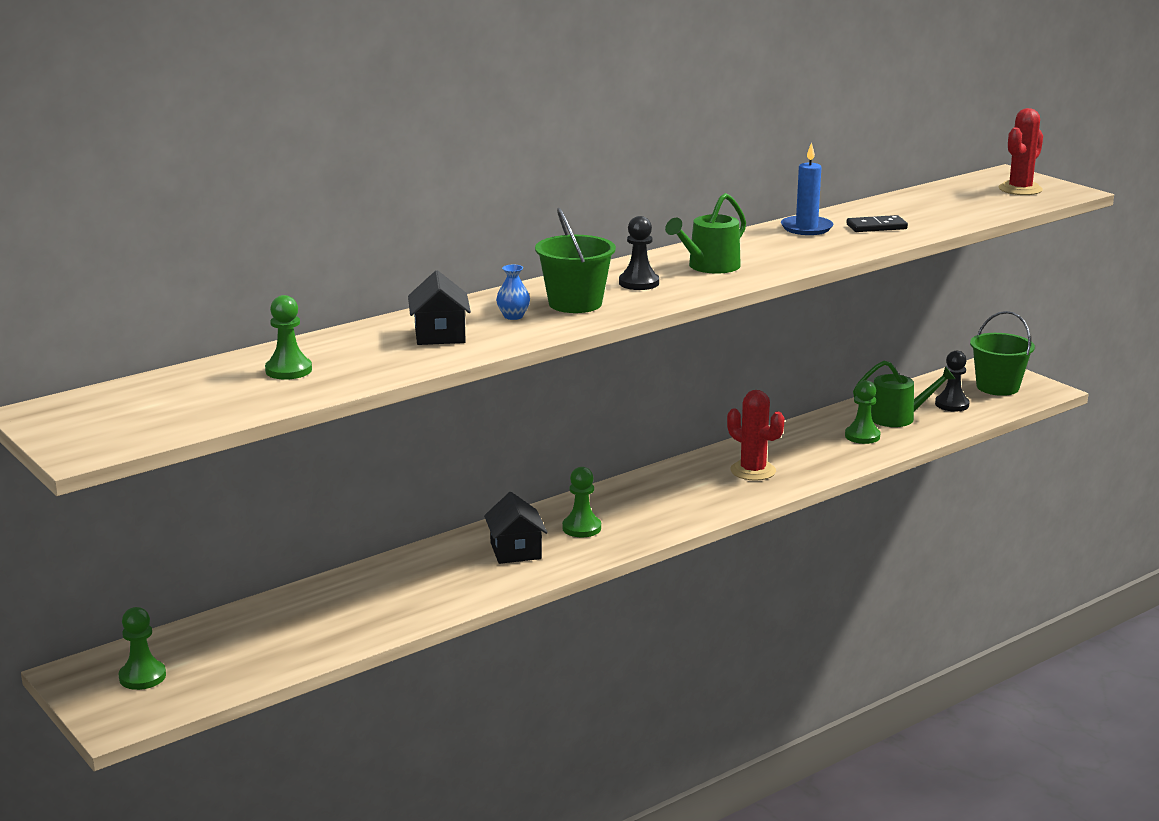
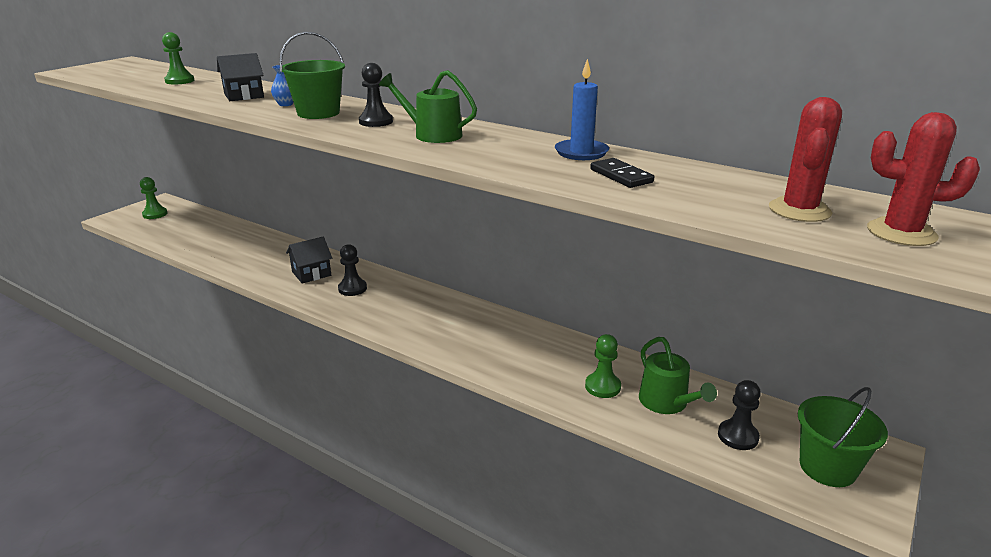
camera: 70 degrees right, 5 degrees up
green pawn [562,467,601,537] -> black pawn [338,244,367,296]
red cactus [727,390,784,480] -> red cactus moved to [769,97,842,222]

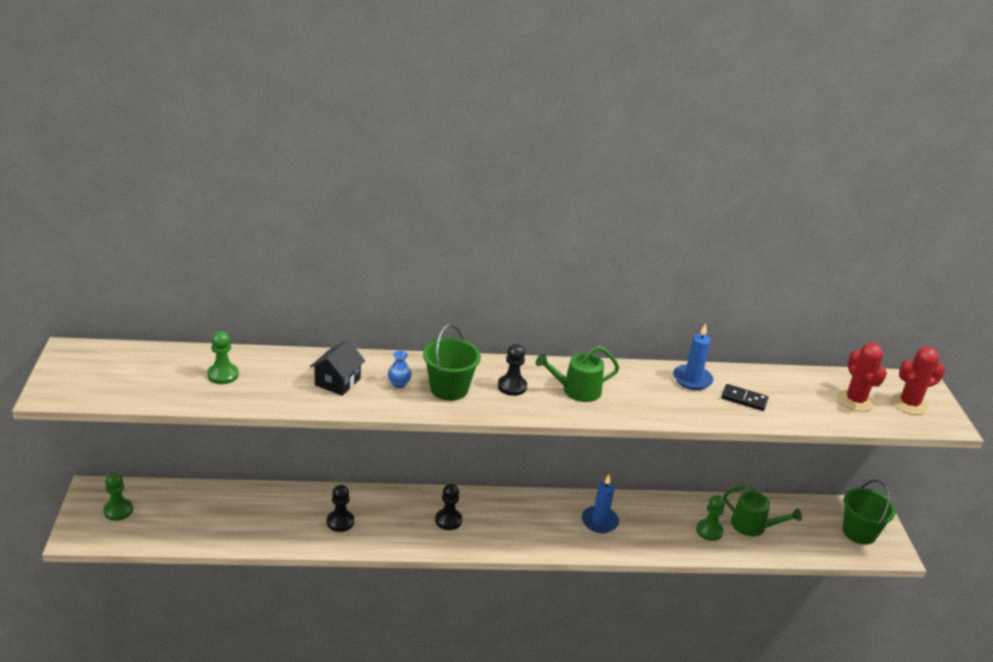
camera: 40 degrees left, 5 degrees up
black house [286,237,332,284] -> none
black pawn [718,380,761,450] -> black pawn moved to [327,485,354,532]
none -> blue candle [582,475,619,533]

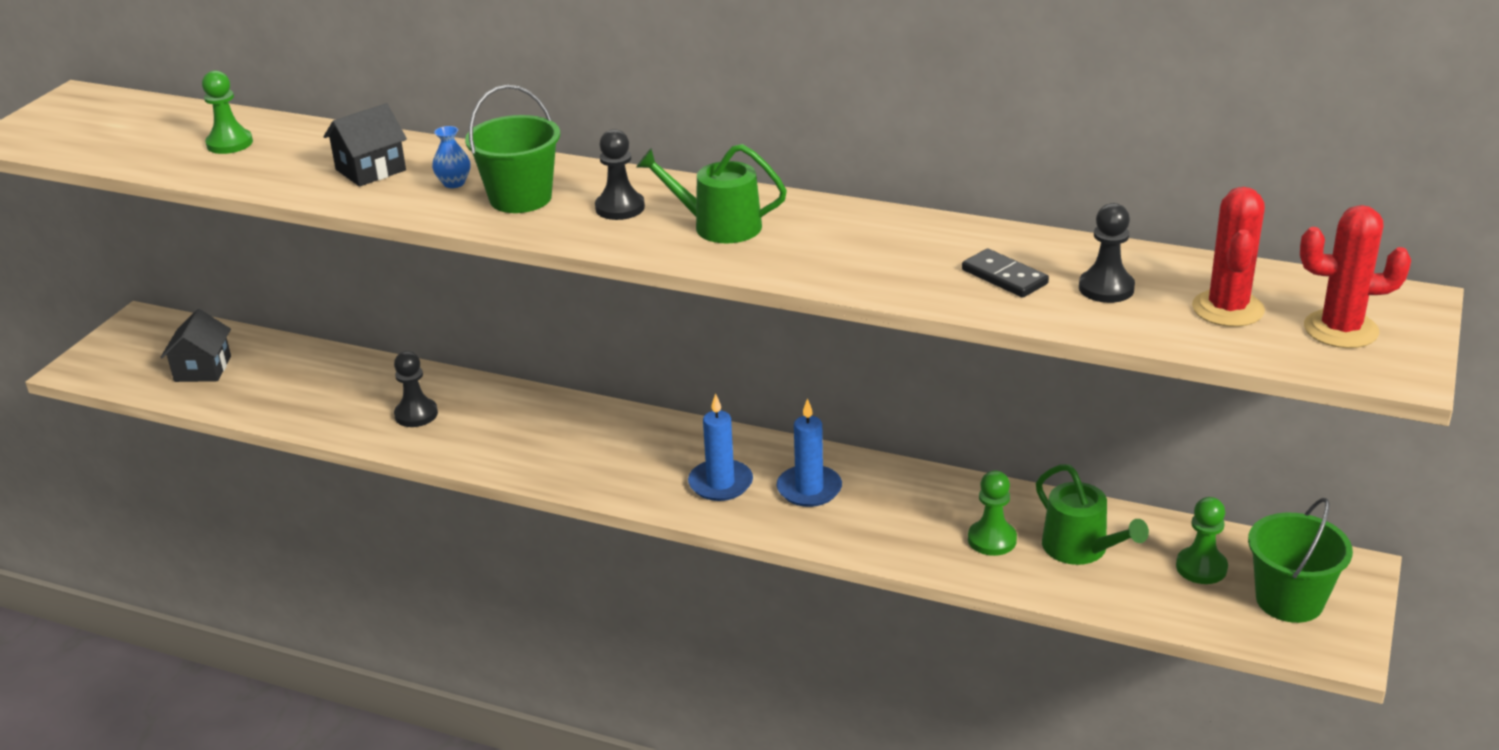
camera: 30 degrees right, 0 degrees up
green pawn [103,473,133,521] -> green pawn moved to [1176,497,1228,584]
black pawn [435,484,462,530] -> black pawn moved to [1079,203,1135,303]
blue candle [673,323,713,390] -> blue candle moved to [688,393,753,501]
none -> black house [161,309,231,382]

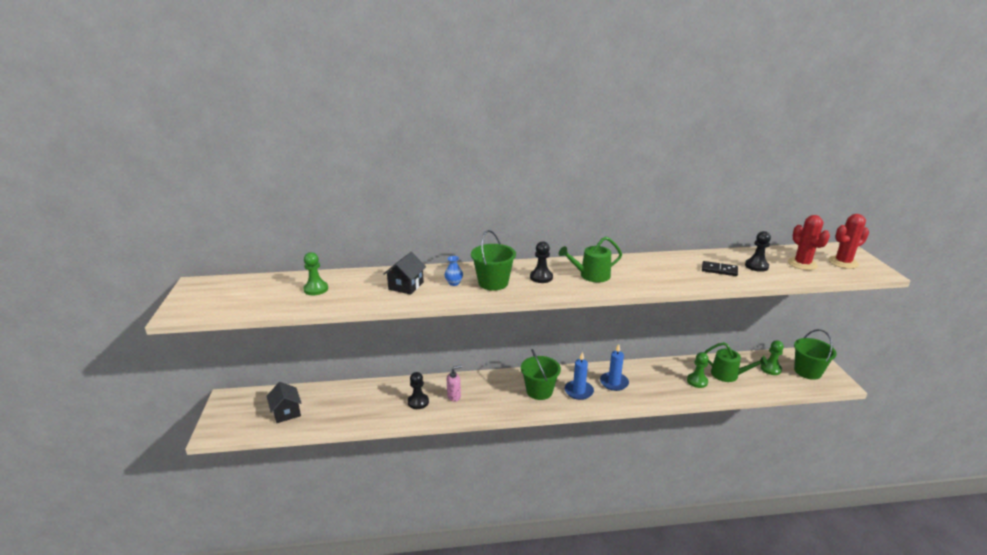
camera: 30 degrees left, 5 degrees down
none -> pink soap dispenser [447,365,462,402]
none -> green bucket [521,349,561,400]

